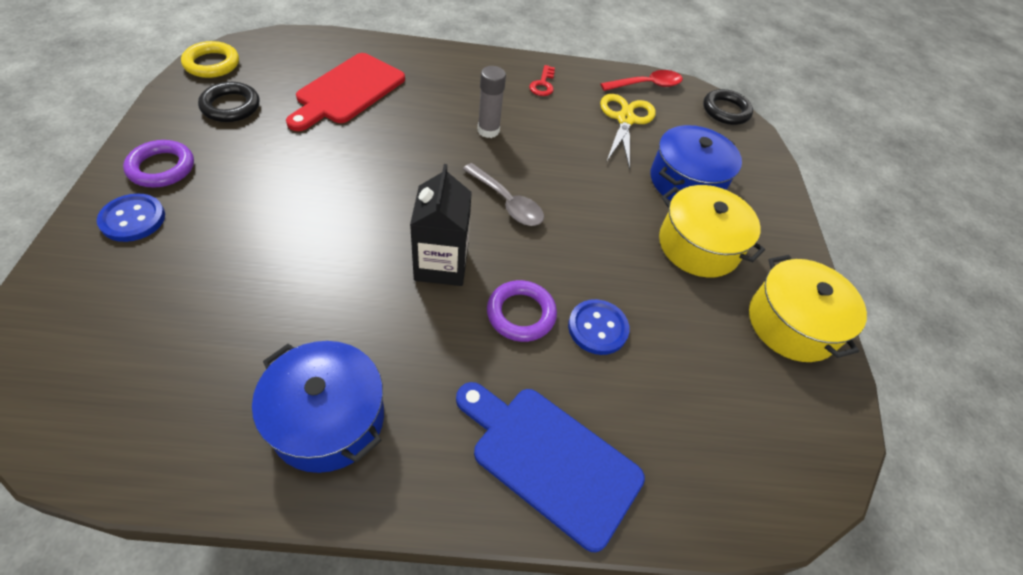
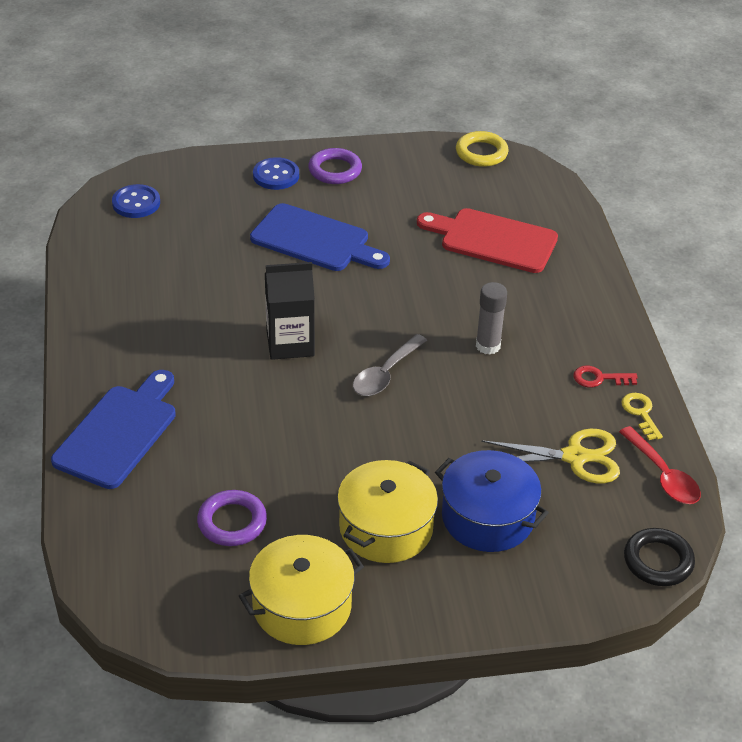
camera: 85 degrees right, 10 degrees down
black ring [198,82,259,122] -> none
blue pot [252,341,384,473] -> none
purple ring [487,280,557,342] -> purple ring moved to [197,490,267,546]
blue button [568,299,630,355] -> blue button moved to [112,184,160,218]
none -> blue cutting board [250,203,390,271]
none -> yellow key [621,393,663,440]

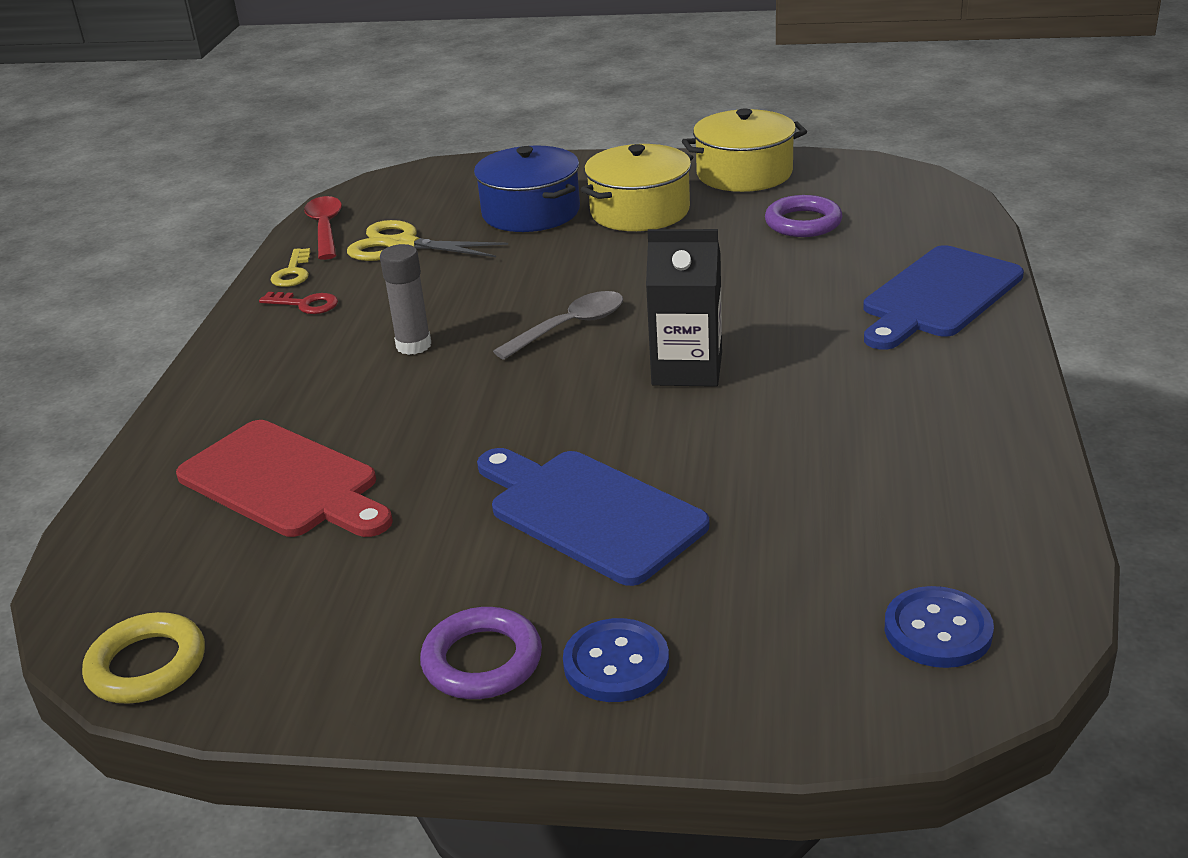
camera: 160 degrees left, 10 degrees down
black ring [624,528,695,586] -> none

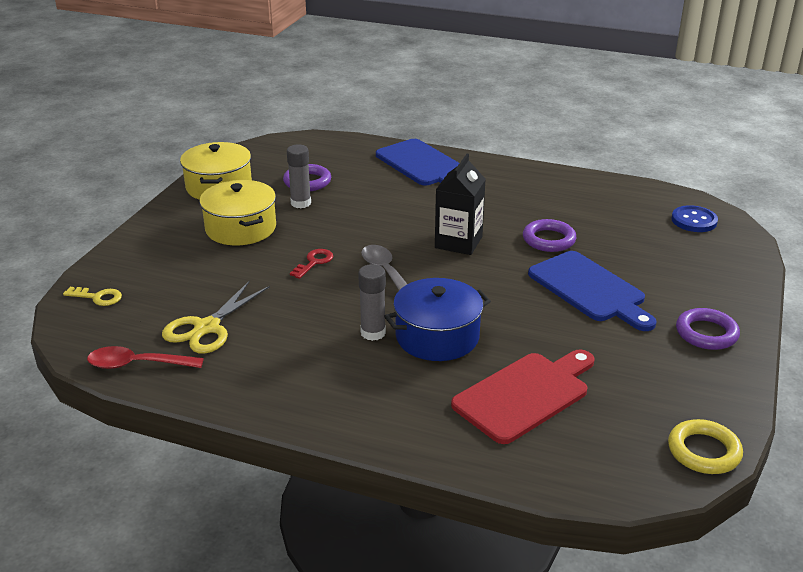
camera: 80 degrees left, 0 degrees up
red key [259,292,338,314] -> red key moved to [290,249,333,279]
yellow key [271,248,311,287] -> yellow key moved to [63,287,122,306]
blue pot [474,146,580,232] -> blue pot moved to [384,278,491,361]
blue cutting board [477,448,709,586] -> blue cutting board turned 90 degrees counterclockwise [528,251,657,331]
blue button [563,618,669,702] -> none
none -> grey glue stick [287,145,311,208]
none -> purple ring [523,219,576,252]

